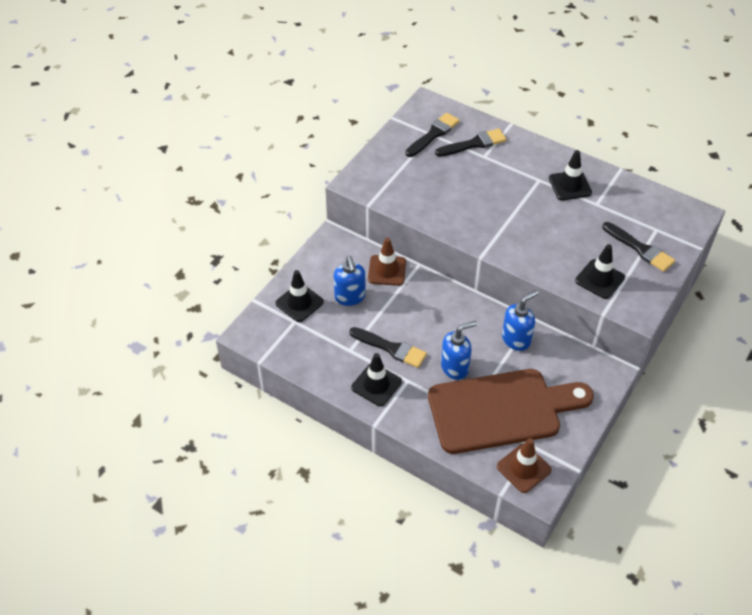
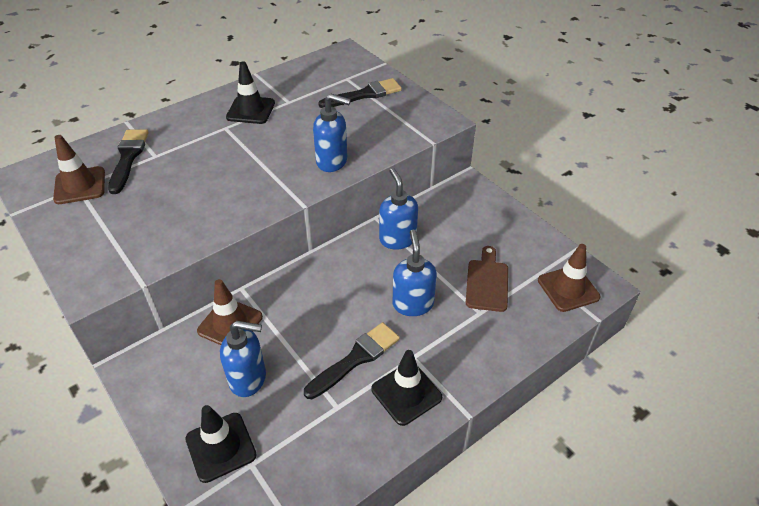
camera: 70 degrees left, 5 degrees down
black brush [405,113,460,157] -> brown traffic cone [53,135,105,204]
brown cutting board [428,369,594,454] -> brown cutting board [466,246,508,312], size x0.43
black traffic cone [575,244,625,299] -> none
none -> blue soap dispenser [313,94,351,172]

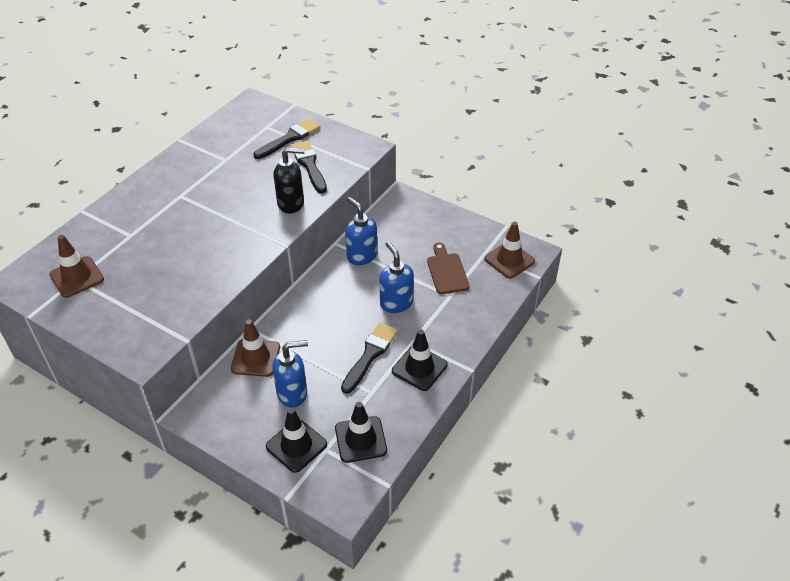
camera: 20 degrees left, 0 degrees up
black brush [108,129,149,194] -> black brush moved to [291,141,327,193]
black traffic cone [226,61,275,124] -> black traffic cone moved to [335,402,387,463]
blue soap dispenser [313,94,351,172] -> black soap dispenser [273,147,305,213]

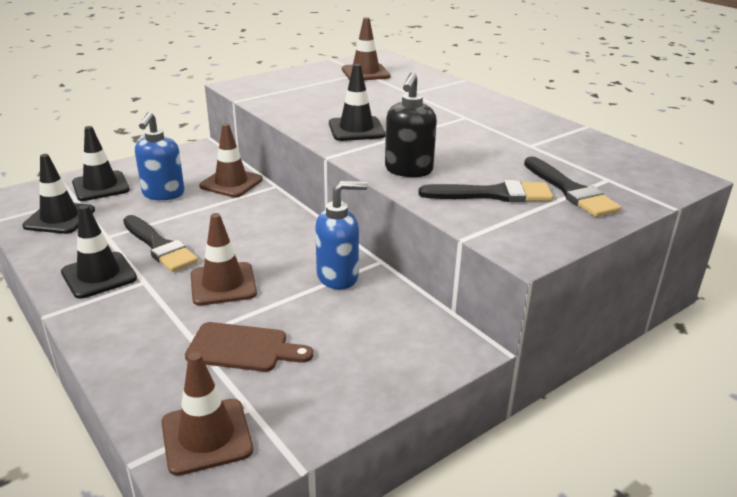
camera: 110 degrees right, 15 degrees down
blue soap dispenser [379,241,414,313] -> brown traffic cone [190,213,257,306]
none -> black traffic cone [329,64,386,141]

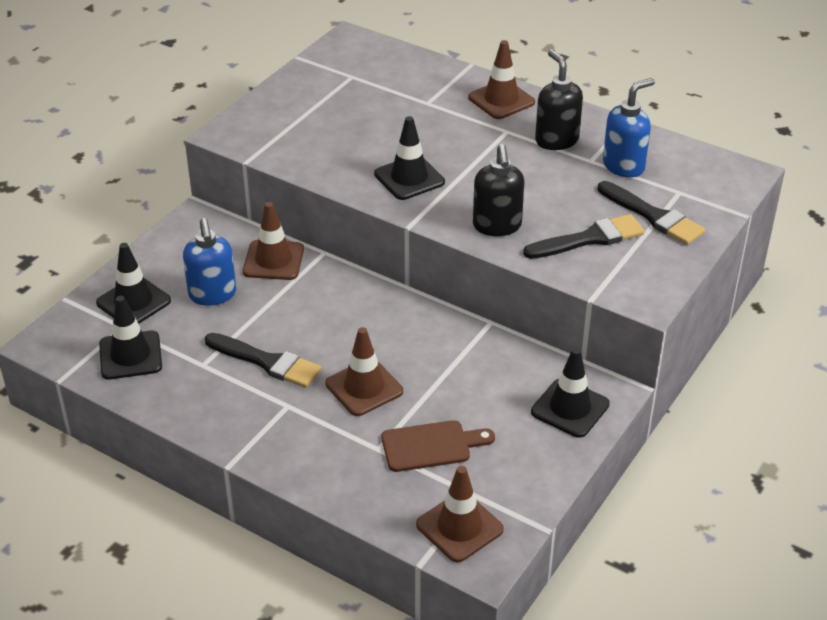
camera: 20 degrees left, 10 degrees up
black traffic cone [61,205,137,299] -> black traffic cone moved to [531,348,610,438]
blue soap dispenser [315,181,367,290] -> blue soap dispenser moved to [603,78,655,178]
brown traffic cone [342,17,390,80] -> brown traffic cone moved to [468,40,535,119]
none -> black soap dispenser [535,49,583,150]

